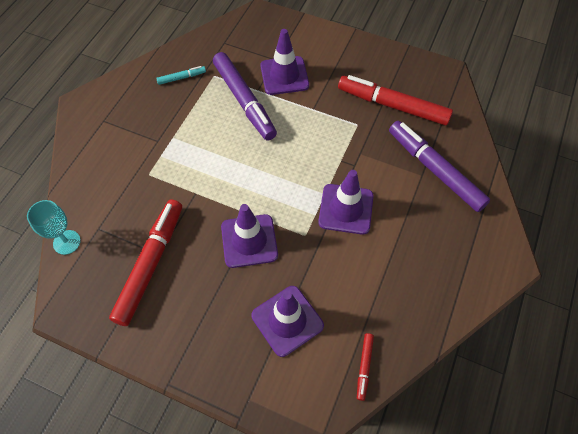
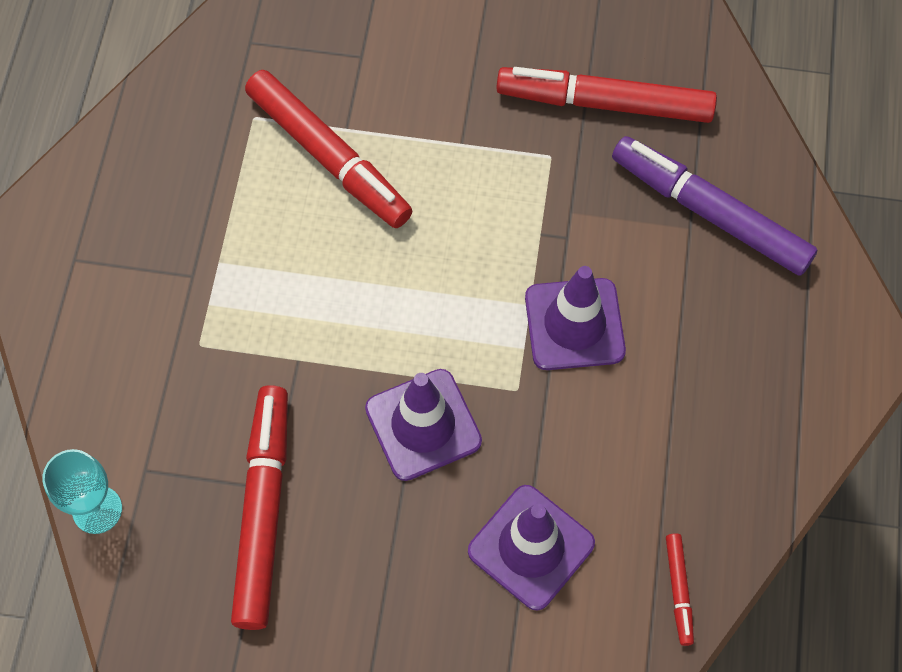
camera: 15 degrees left, 5 degrees up
turquoise marker [156,66,206,85] -> none
purple marker [213,52,277,141] -> red marker [245,70,413,228]
purple traffic cone [260,29,309,95] -> none

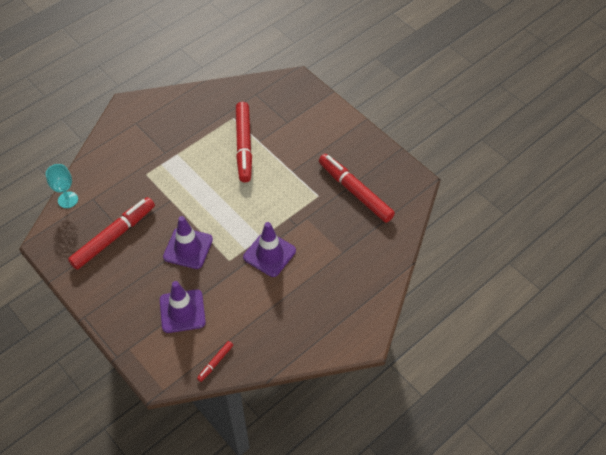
camera: 40 degrees right, 10 degrees down
purple marker [612,136,818,276] -> none

